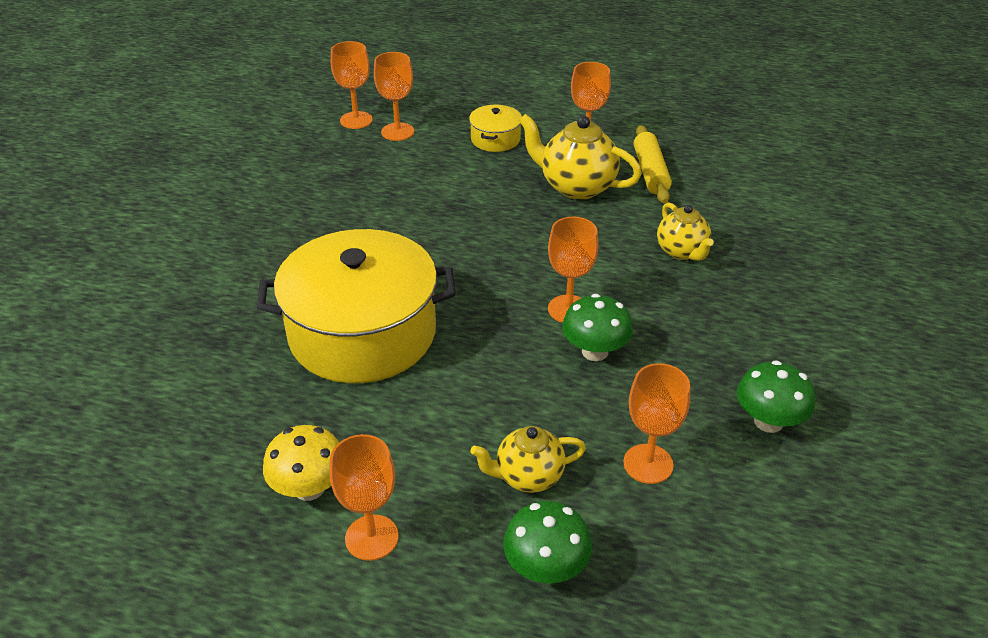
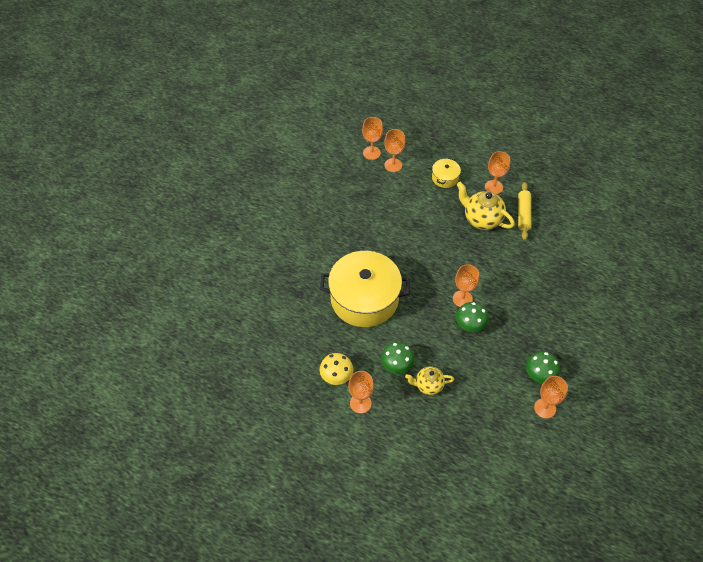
camera: 10 degrees right, 15 degrees up
green mushroom [503,501,592,583] -> green mushroom moved to [381,342,415,374]
orange goblet [623,363,690,484] -> orange goblet moved to [534,376,568,419]
yellow teapot [657,202,714,261] -> none

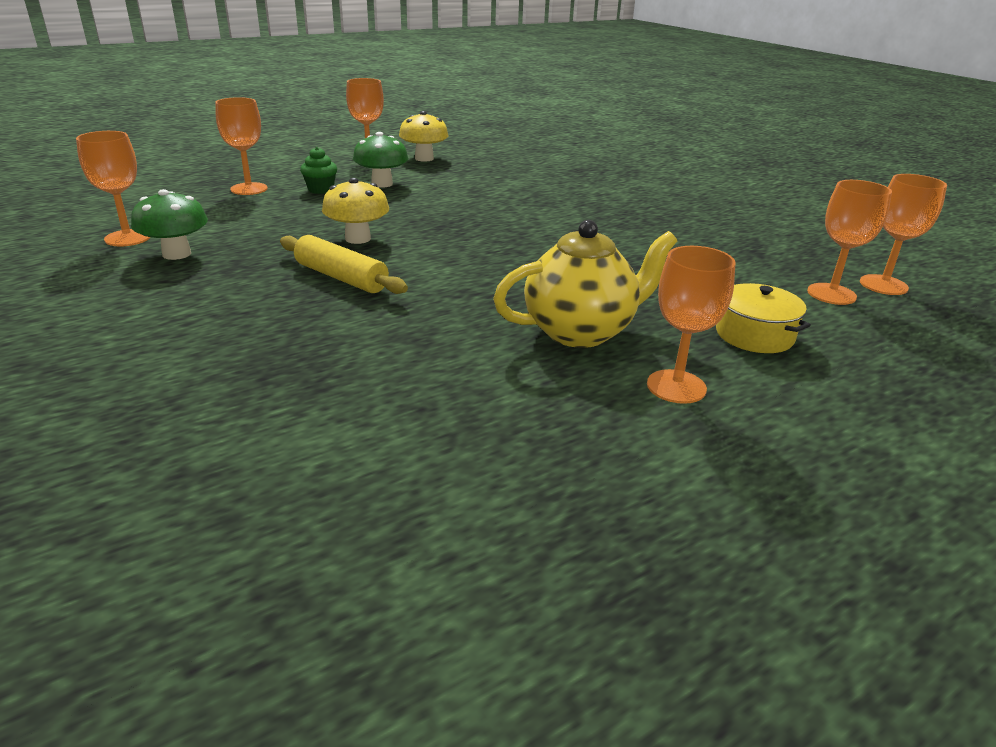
camera: 120 degrees right, 25 degrees down
yellow pot [320,251,410,327] -> none
yellow teapot [405,367,454,395] -> green cupcake [300,147,337,194]
orange goblet [453,264,479,307] -> orange goblet moved to [215,97,268,195]
green mushroom [456,302,489,332] -> yellow mushroom [322,178,389,244]
yellow rolling pin [518,182,531,240] -> yellow rolling pin moved to [280,235,408,294]

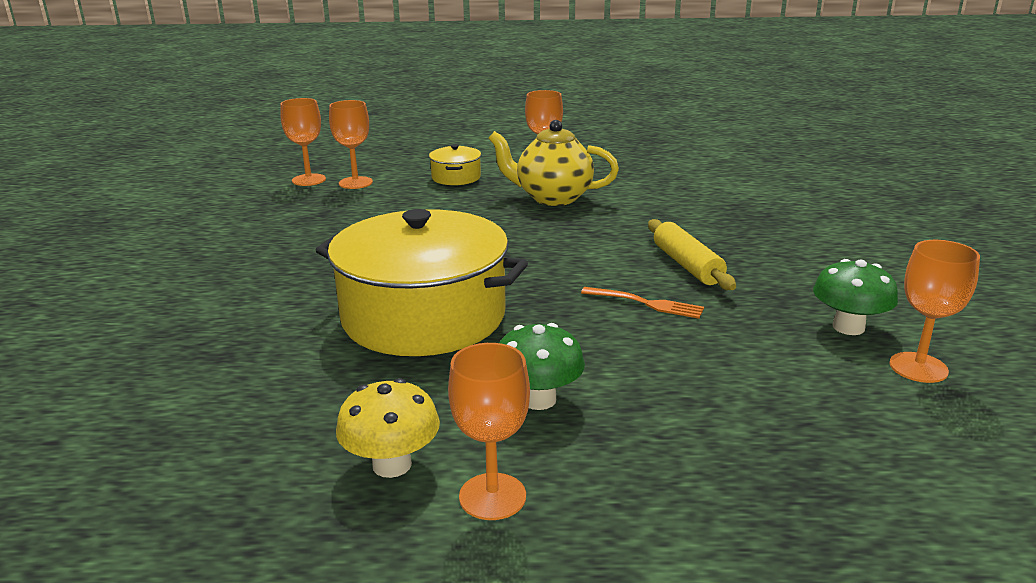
camera: 145 degrees left, 5 degrees down
orange goblet [215,97,268,195] -> none
green cupcake [300,147,337,194] -> none
yellow mushroom [322,178,389,244] -> orange fork [581,287,704,319]
none -> yellow pot [316,209,528,356]

